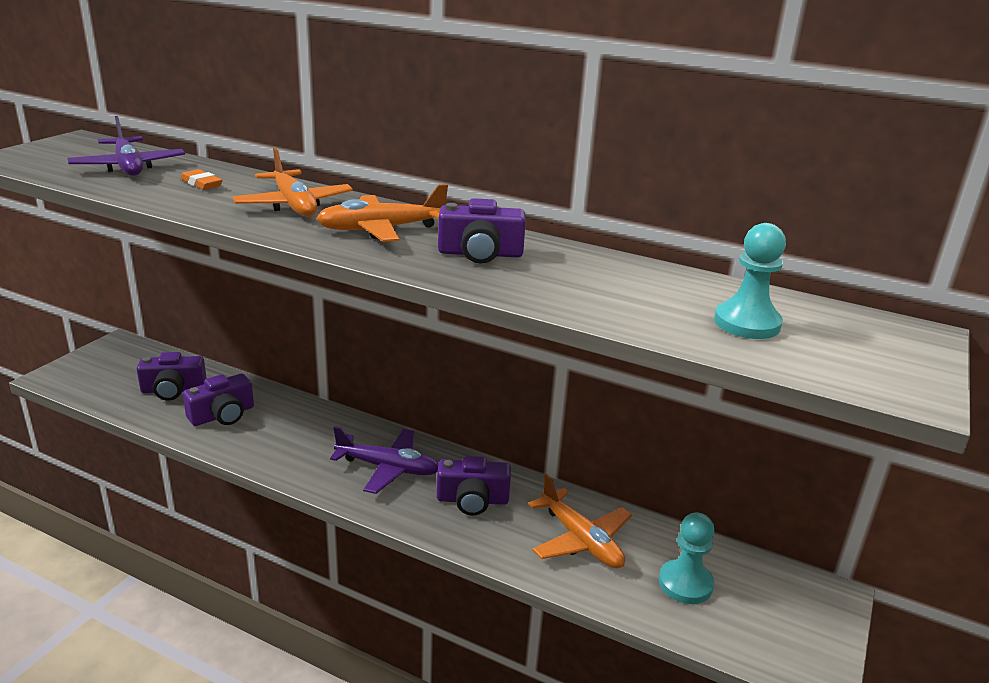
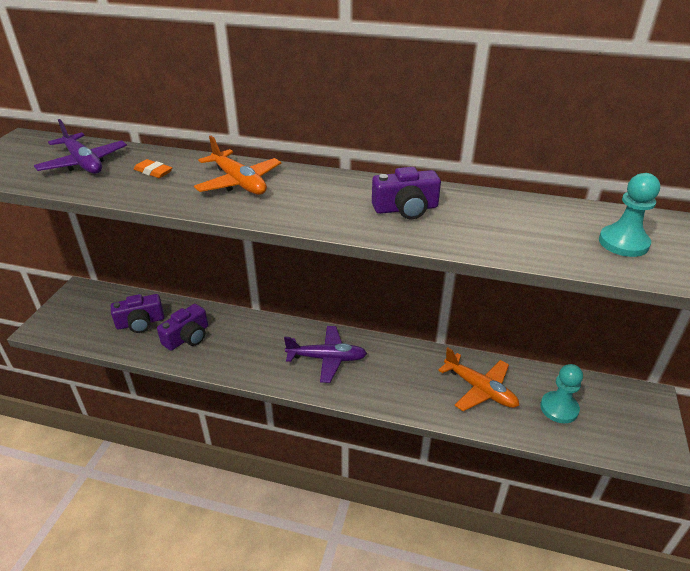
camera: 10 degrees left, 10 degrees up
orange plane [316,184,448,242] -> none
purple camera [437,456,511,515] -> none

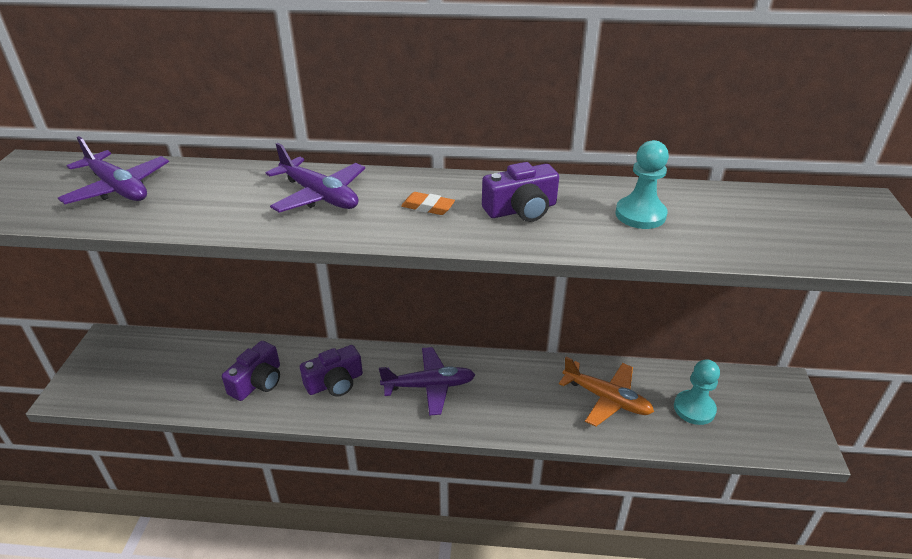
camera: 10 degrees left, 0 degrees up
purple camera [111,294,164,333] -> purple camera moved to [300,345,363,397]
orange eraser [134,159,172,178] -> orange eraser moved to [401,192,455,215]
orange plane [194,136,281,195] -> purple plane [266,143,365,213]
turquoise pawn [599,173,660,257] -> turquoise pawn moved to [615,140,669,229]

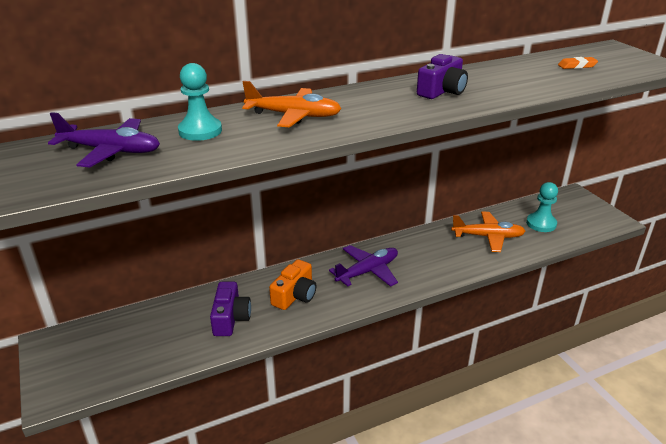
camera: 30 degrees left, 5 degrees down
purple plane [266,143,365,213] -> orange plane [242,81,342,127]
purple camera [300,345,363,397] -> orange camera [269,259,316,310]
orange eraser [401,192,455,215] -> orange eraser moved to [558,57,598,69]
turquoise pawn [615,140,669,229] -> turquoise pawn moved to [178,63,222,141]

